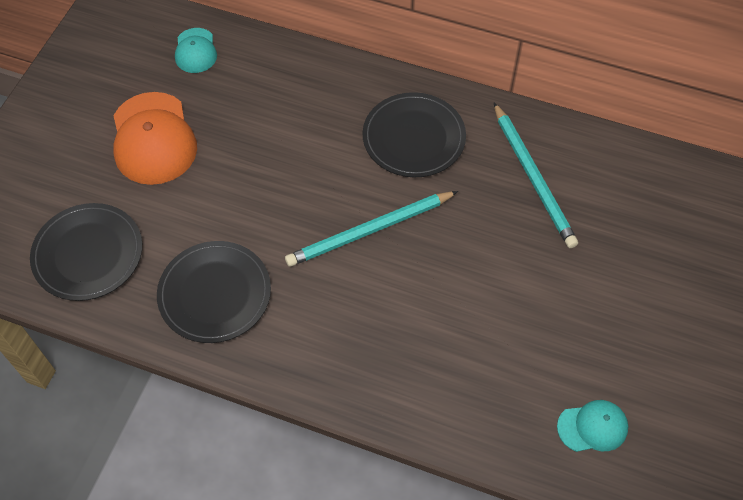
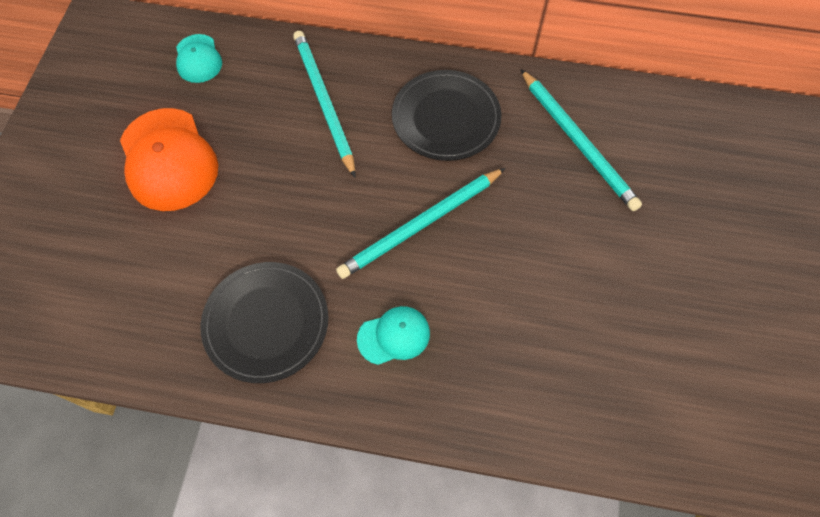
camera: 10 degrees left, 5 degrees up
black plate [30,203,142,301] -> none
turquoise cap [557,400,628,452] -> turquoise cap moved to [357,306,430,365]
none -> turquoise pencil [293,31,356,178]

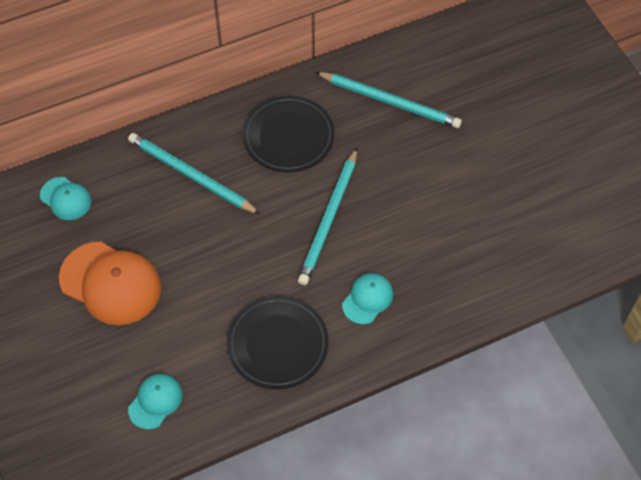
camera: 35 degrees left, 5 degrees down
none -> turquoise cap [128,374,183,430]

